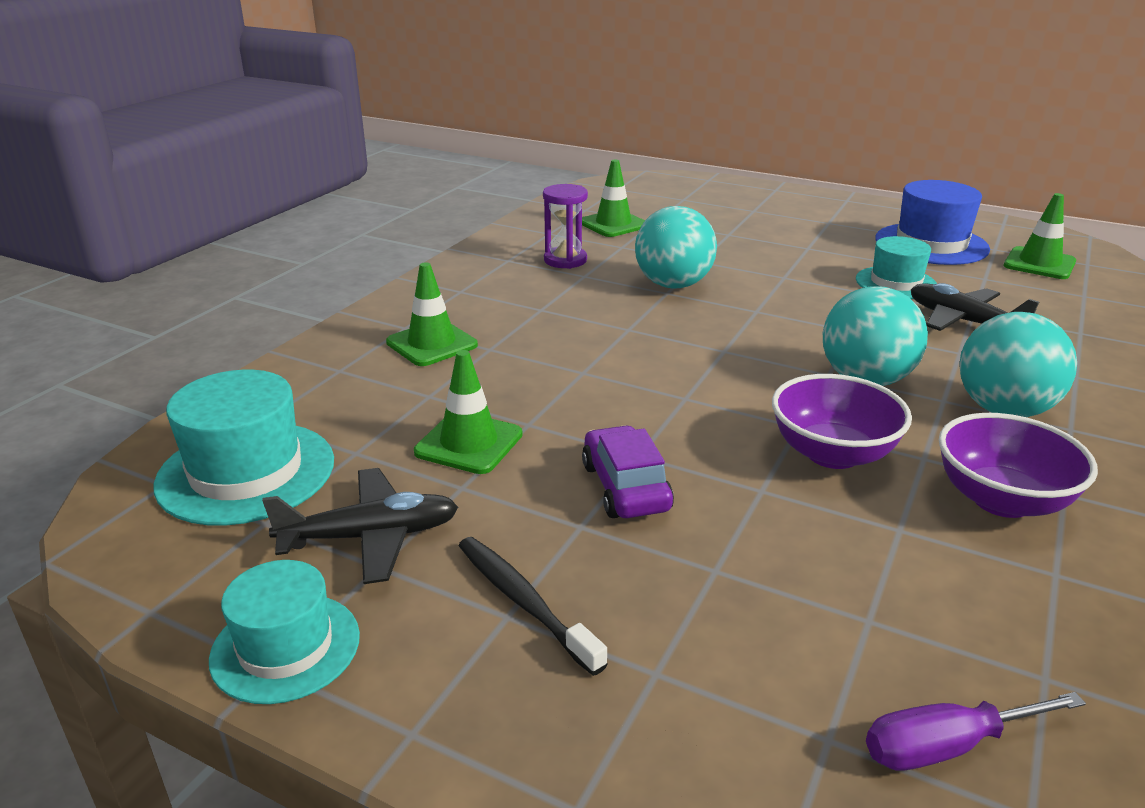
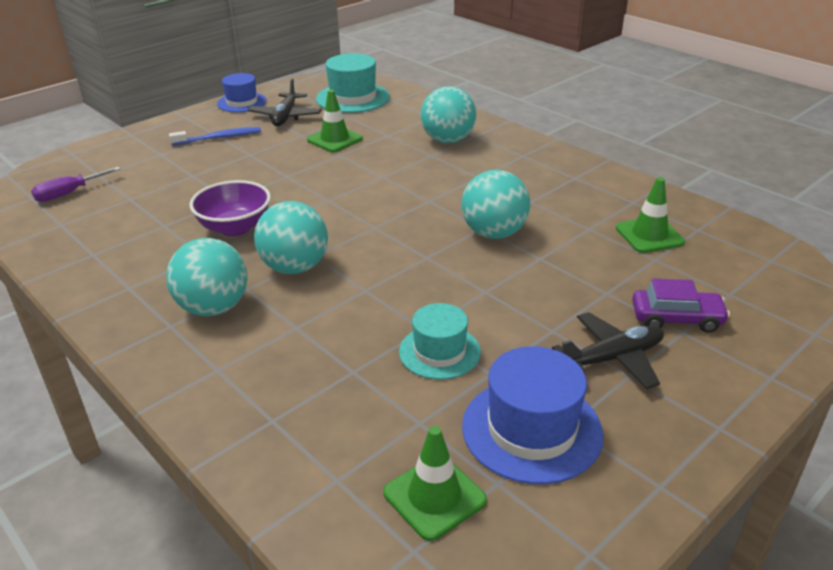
camera: 110 degrees right, 5 degrees up
turquoise hat [209,560,360,704] -> blue hat [217,73,267,112]
green traffic cone [386,262,478,366] -> turquoise ball [420,86,476,144]
black toothbrush [459,537,608,676] -> blue toothbrush [169,127,261,145]
purple hourglass [543,184,588,269] -> none
purple car [582,425,674,518] -> purple car moved to [632,279,730,333]
purple screwdriver [866,692,1086,771] -> purple screwdriver turned 135 degrees counterclockwise [31,167,121,202]
black plane [911,283,1039,331] -> black plane moved to [552,312,664,389]
purple bowl [939,413,1098,518] -> none

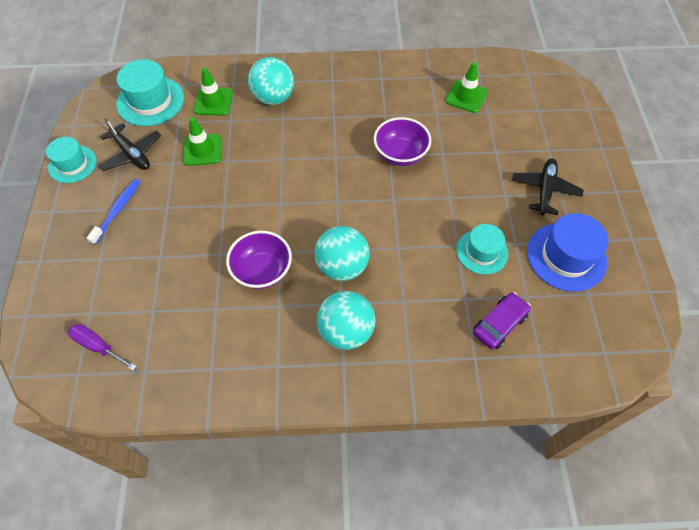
camera: 50 degrees left, 25 degrees up
purple screwdriver [31,167,121,202] -> purple screwdriver turned 120 degrees clockwise [68,324,137,371]
blue hat [217,73,267,112] -> turquoise hat [46,137,97,183]
green traffic cone [383,426,487,541] -> green traffic cone moved to [194,68,233,116]
turquoise ball [461,170,530,239] -> purple bowl [374,117,431,166]
purple car [632,279,730,333] -> purple car moved to [473,292,531,349]

